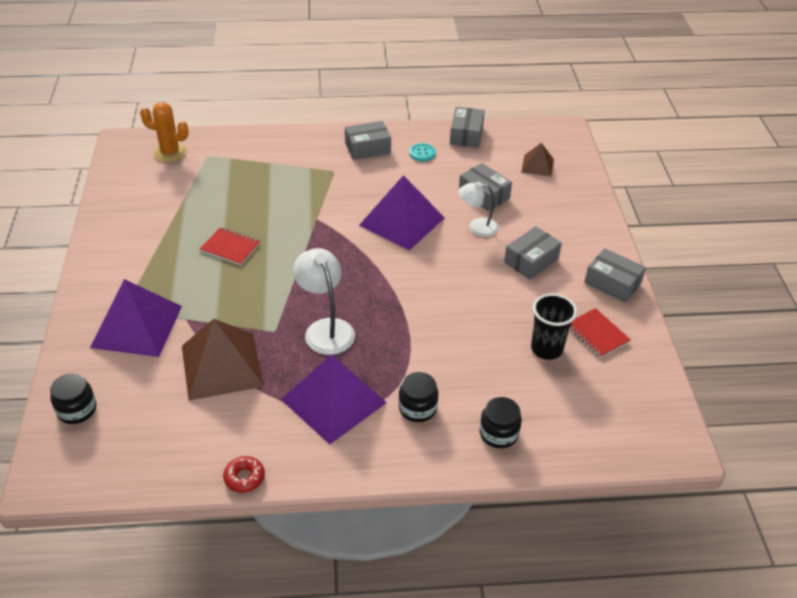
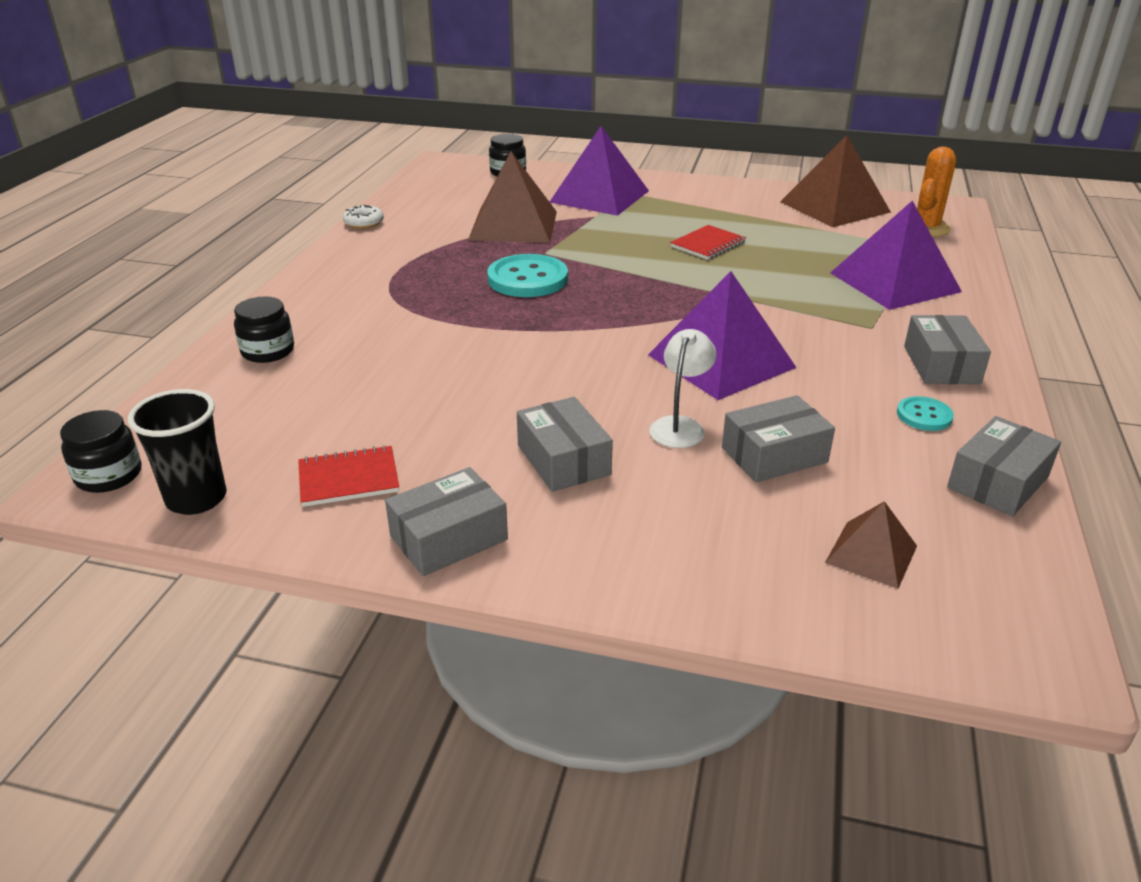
camera: 110 degrees right, 10 degrees down
red donut [223,456,265,493] -> white donut [343,205,384,229]
purple pyramid [281,354,387,445] -> purple pyramid moved to [830,201,962,310]
white lamp [293,248,355,355] -> turquoise button [487,254,568,297]
black jar [398,372,438,422] -> black jar moved to [60,410,142,493]
grey box [450,107,485,148] -> grey box turned 75 degrees counterclockwise [947,416,1061,517]
black cup [531,293,577,360] -> black cup moved to [128,389,227,515]
none -> brown pyramid [780,135,891,227]

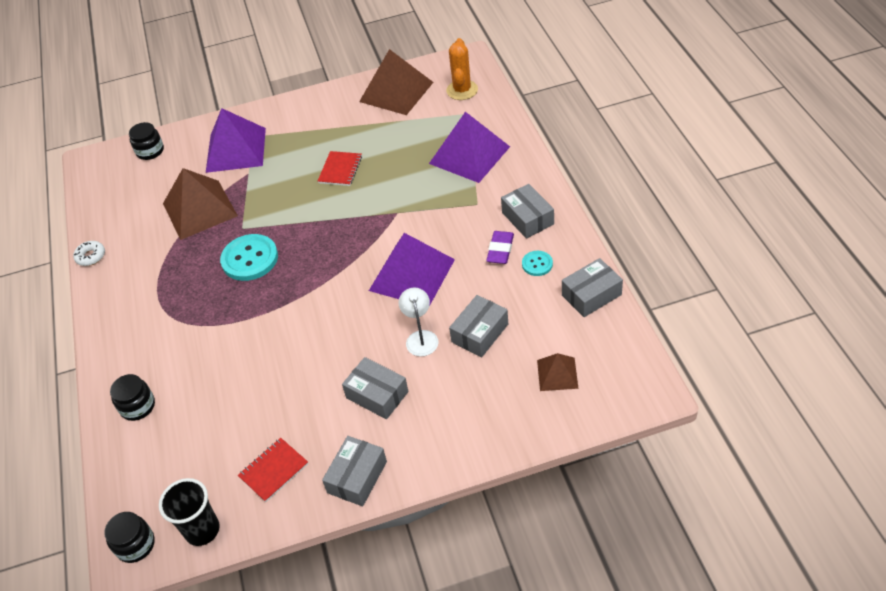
camera: 25 degrees left, 15 degrees up
grey box [947,416,1061,517] -> grey box turned 45 degrees clockwise [562,258,623,317]
none -> purple eraser [486,231,514,264]

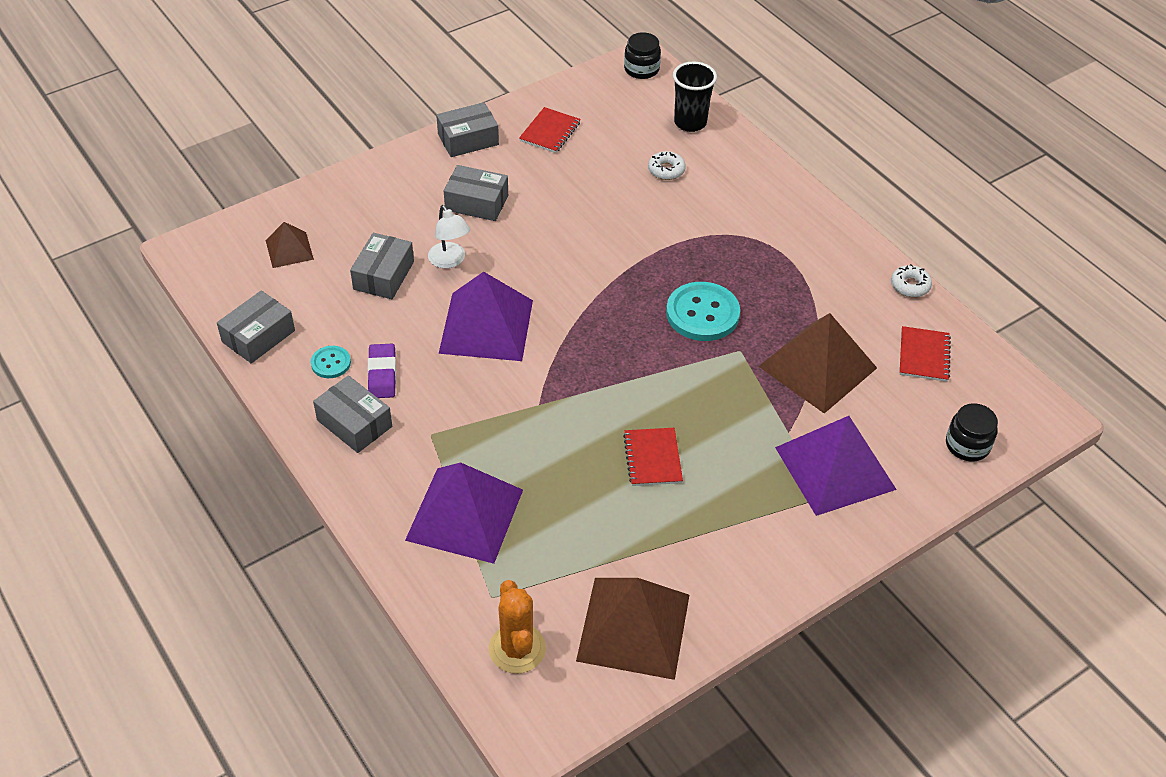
camera: 155 degrees right, 0 degrees up
black jar [110,374,155,421] -> none
black cup [159,478,220,546] -> black cup moved to [673,61,717,132]
grey box [322,436,387,506] -> grey box turned 60 degrees clockwise [436,102,499,157]
none -> white donut [648,151,686,180]
none -> red notebook [899,326,951,382]

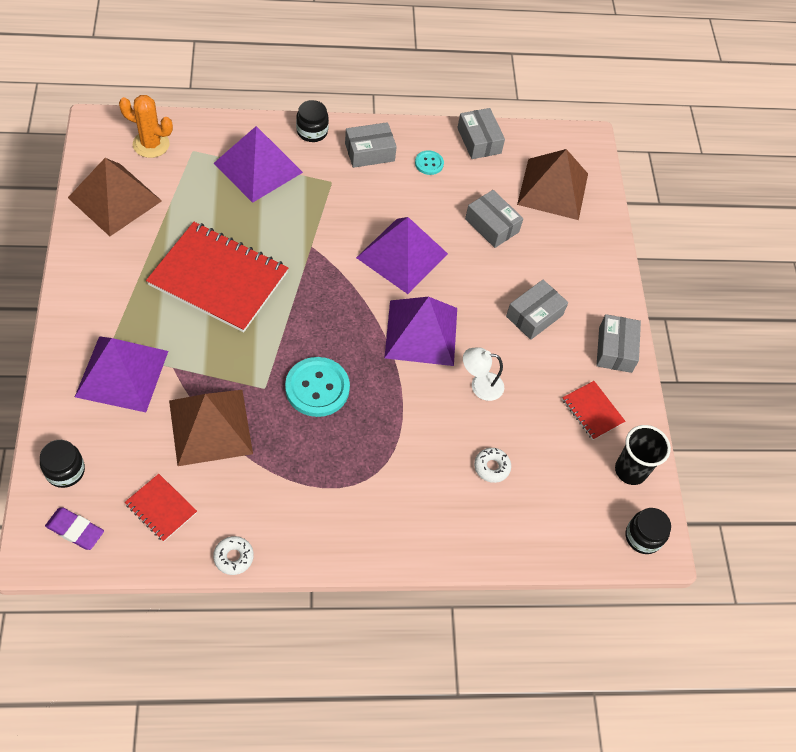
camera: 115 degrees right, 10 degrees up
brown pyramid [266,222,314,268] -> brown pyramid [517,149,588,220], size x1.93
purple eraser [367,344,396,398] -> purple eraser moved to [45,507,104,550]
white lamp [428,205,470,268] -> white lamp moved to [463,347,504,401]
red notebook [623,428,683,486] -> red notebook [146,222,288,332], size x2.20
black cup [673,61,717,132] -> black cup moved to [615,425,671,485]
none -> black jar [296,100,329,142]
none -> purple pyramid [384,297,457,366]

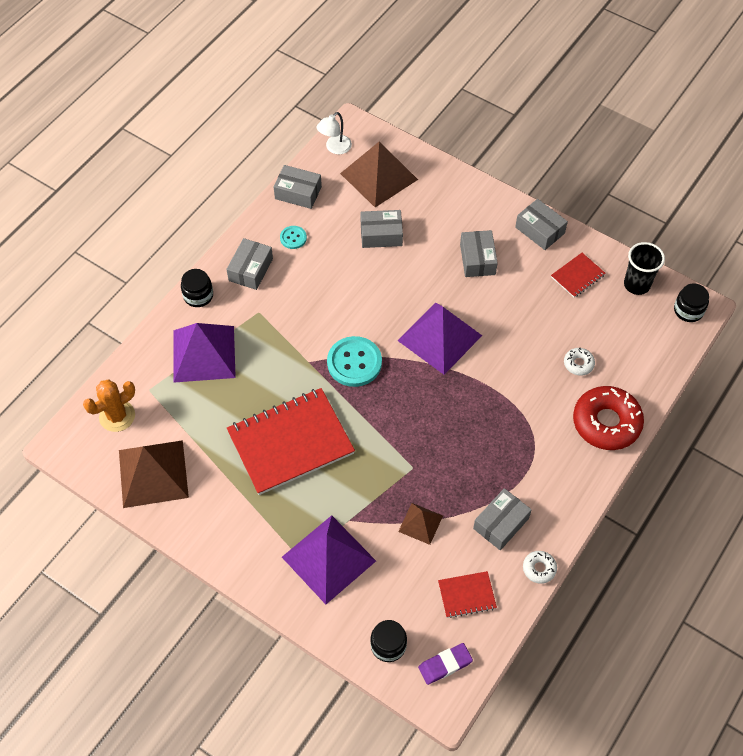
camera: 45 degrees left, 0 degrees up
brown pyramid [169,390,253,466] -> brown pyramid [398,503,443,545], size x0.52
turquoise button [285,357,350,417] -> turquoise button moved to [327,336,382,387]
purple pyramid [356,217,448,294] -> none
white lamp [463,347,504,401] -> white lamp moved to [317,112,352,154]
red notebook [562,381,626,440] -> red notebook turned 45 degrees counterclockwise [551,253,606,298]
none -> grey box [473,488,532,550]
none -> red donut [573,386,644,450]

